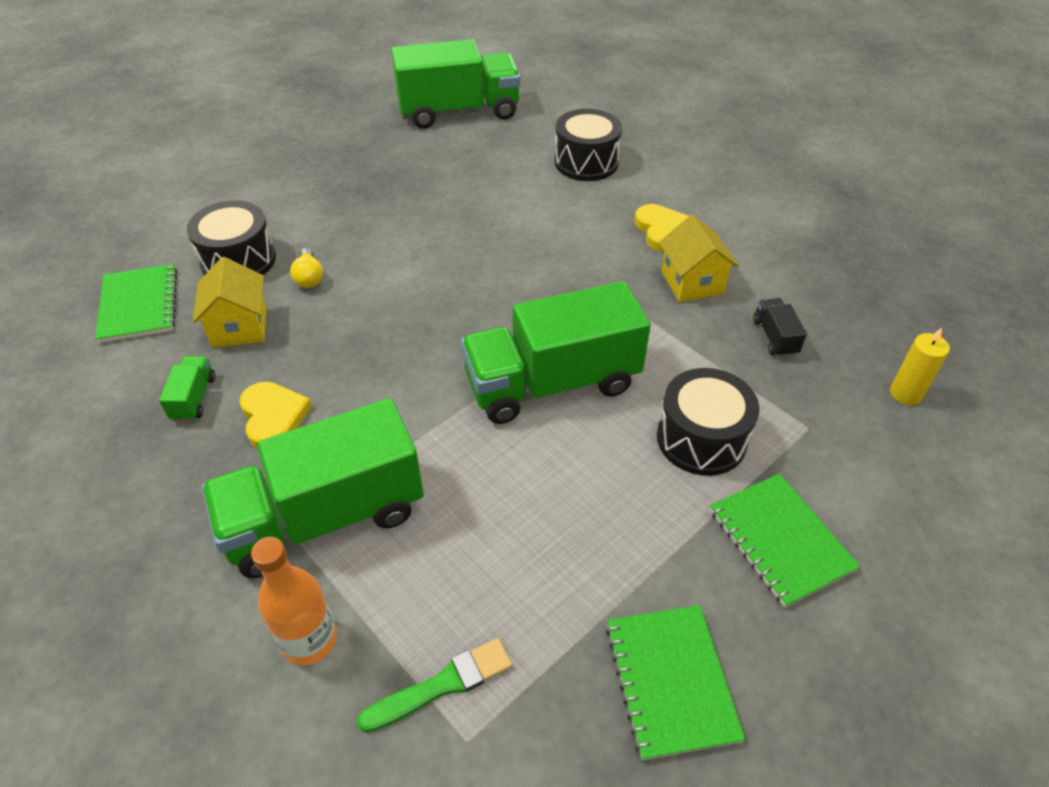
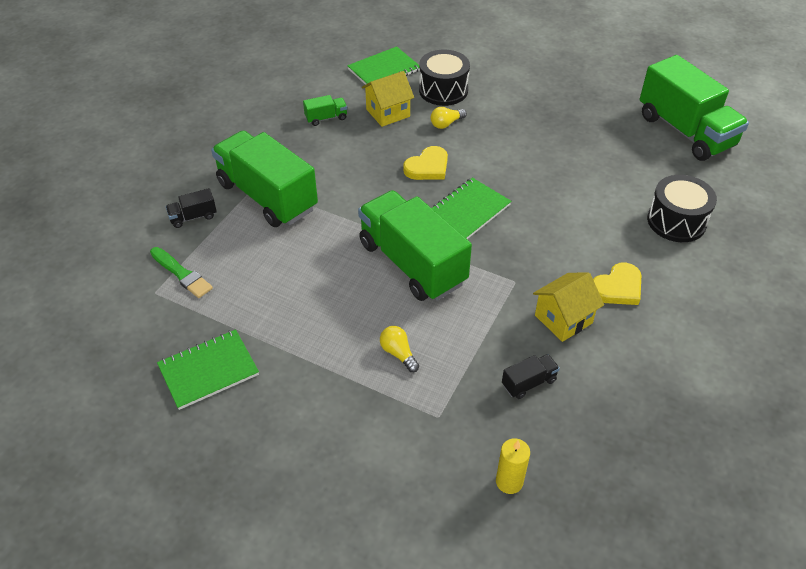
camera: 70 degrees right, 0 degrees up
yellow heart [240,382,312,449] -> yellow heart moved to [403,146,448,180]
orange bottle [251,537,337,665] -> black truck [165,188,217,228]
black drum [657,368,759,476] -> yellow light bulb [380,326,419,372]
green notebook [710,473,860,608] -> green notebook moved to [432,178,512,239]

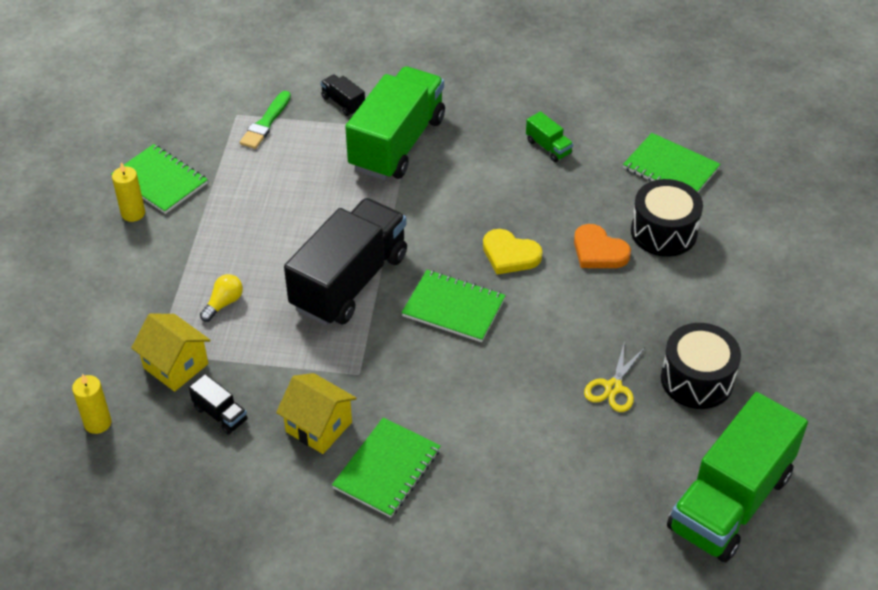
camera: 70 degrees right, 0 degrees up
green truck [358,190,472,301] -> black truck [284,198,407,326]
yellow house [362,71,414,127] -> yellow house moved to [131,314,210,392]
yellow light bulb [431,107,467,129] -> orange heart [574,224,631,268]
yellow heart [593,263,641,305] -> green notebook [332,417,441,518]
black drum [647,175,717,242] -> black drum moved to [661,323,741,409]
none -> yellow candle [112,162,145,222]
none -> yellow scissors [584,341,645,412]

